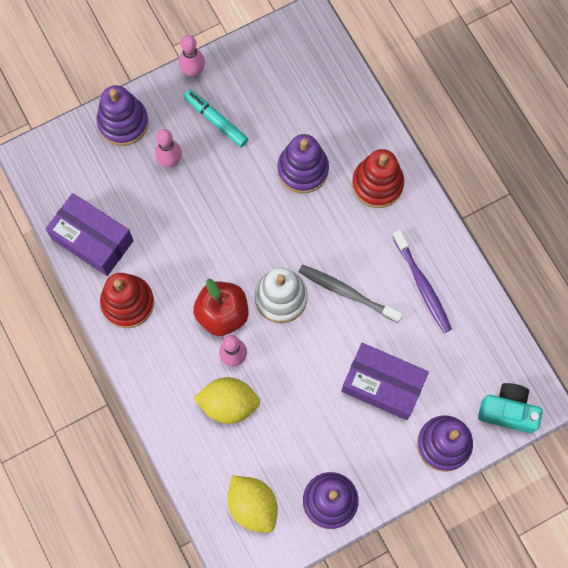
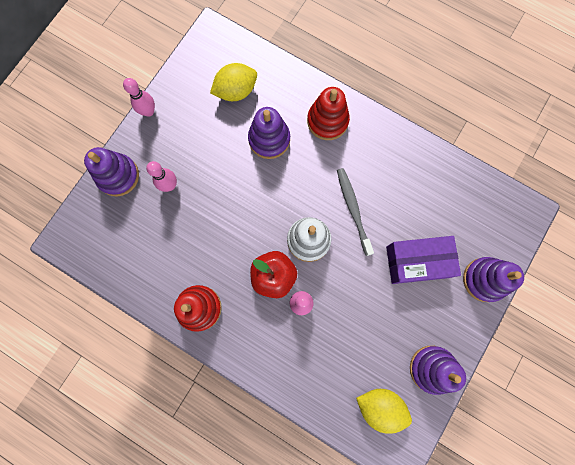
camera: 30 degrees left, 5 degrees up
purple box [45,193,134,276] -> none
turquoise marker [184,90,248,147] -> none
yellow lemon [194,377,260,424] -> yellow lemon moved to [210,63,257,101]
grey toothbrush [298,264,403,323] -> grey toothbrush turned 75 degrees clockwise [337,168,374,256]
purple toothbrush [392,230,452,333] -> none
turquoise camera [478,383,543,433] -> none

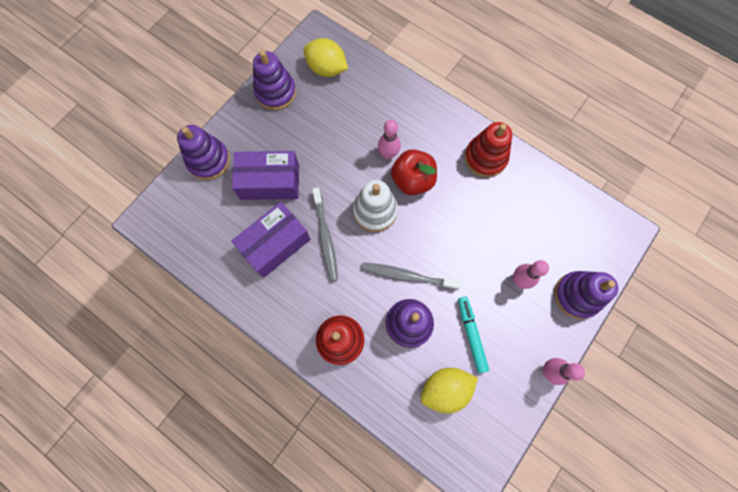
camera: 175 degrees left, 5 degrees down
none -> purple box [231,202,311,278]
none -> grey toothbrush [361,263,461,290]
none -> turquoise marker [458,297,489,373]

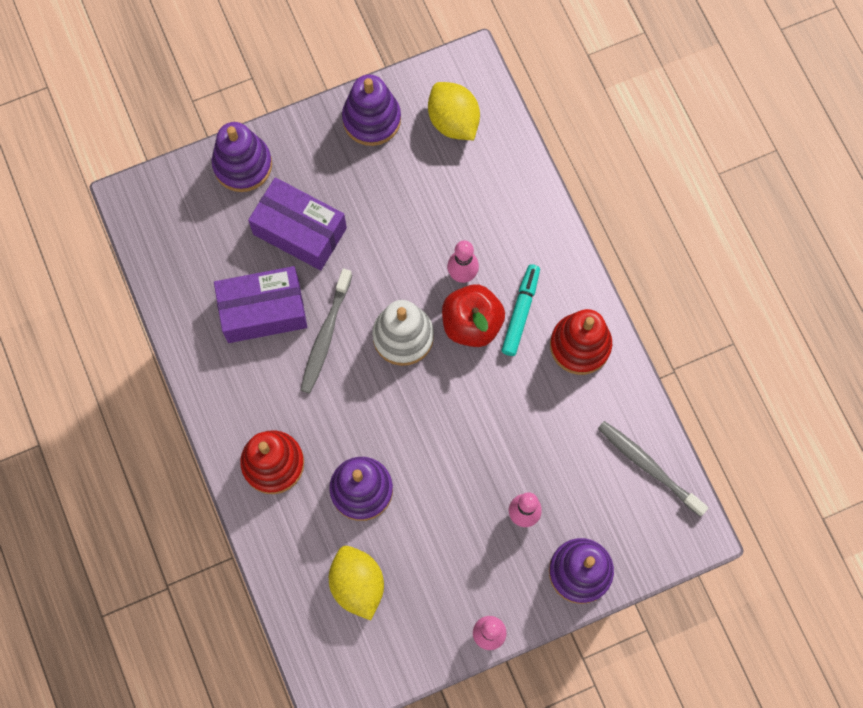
camera: 30 degrees right, 0 degrees up
grey toothbrush [361,263,461,290] -> grey toothbrush moved to [598,421,709,516]
yellow lemon [421,368,478,413] -> yellow lemon turned 60 degrees clockwise [329,546,384,621]
turquoise marker [458,297,489,373] -> turquoise marker moved to [502,264,540,356]

